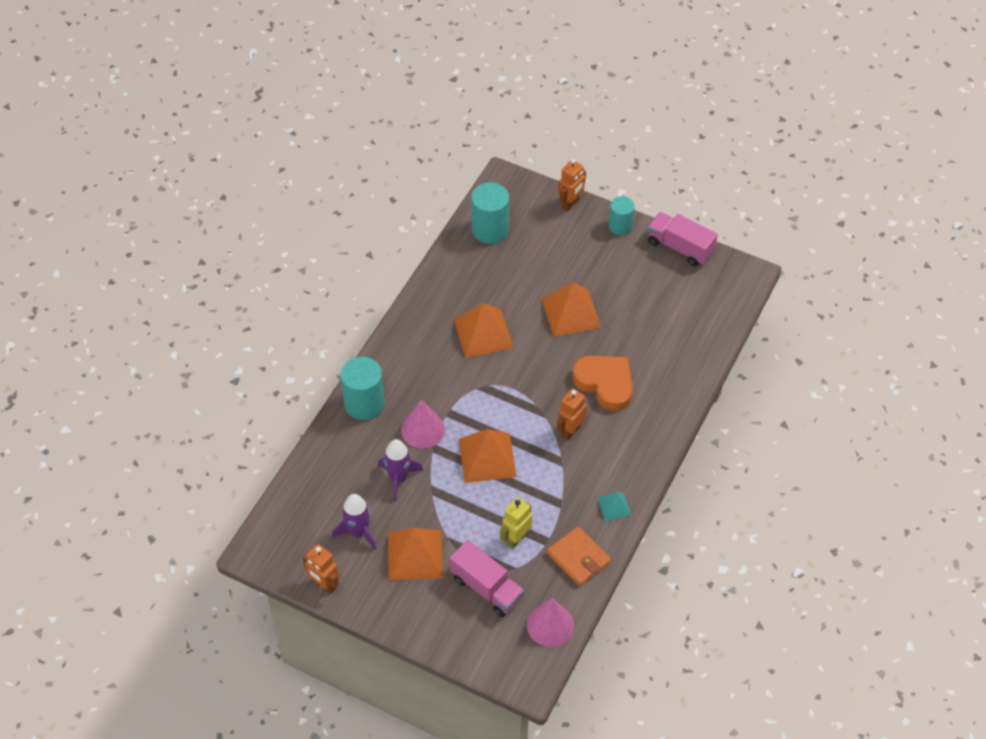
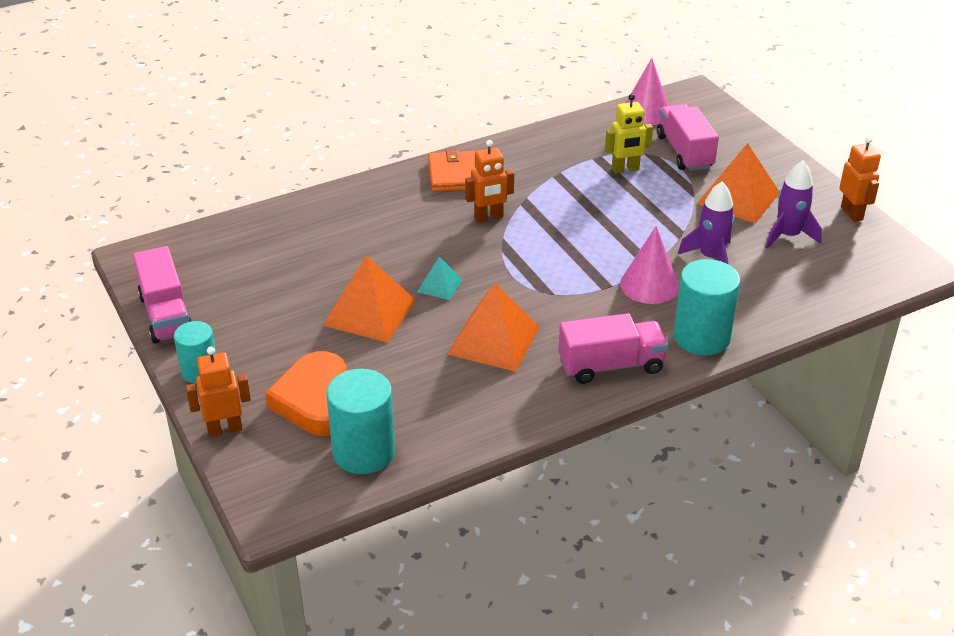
camera: 145 degrees left, 15 degrees down
orange pyramid [459,429,517,483] -> none
orange wallet [547,526,611,586] -> orange wallet moved to [428,149,476,192]
orange heart [573,356,633,411] -> orange heart moved to [265,351,347,436]
turquoise pyramid [598,492,631,521] -> turquoise pyramid moved to [417,257,463,300]
none -> pink truck [558,313,668,384]

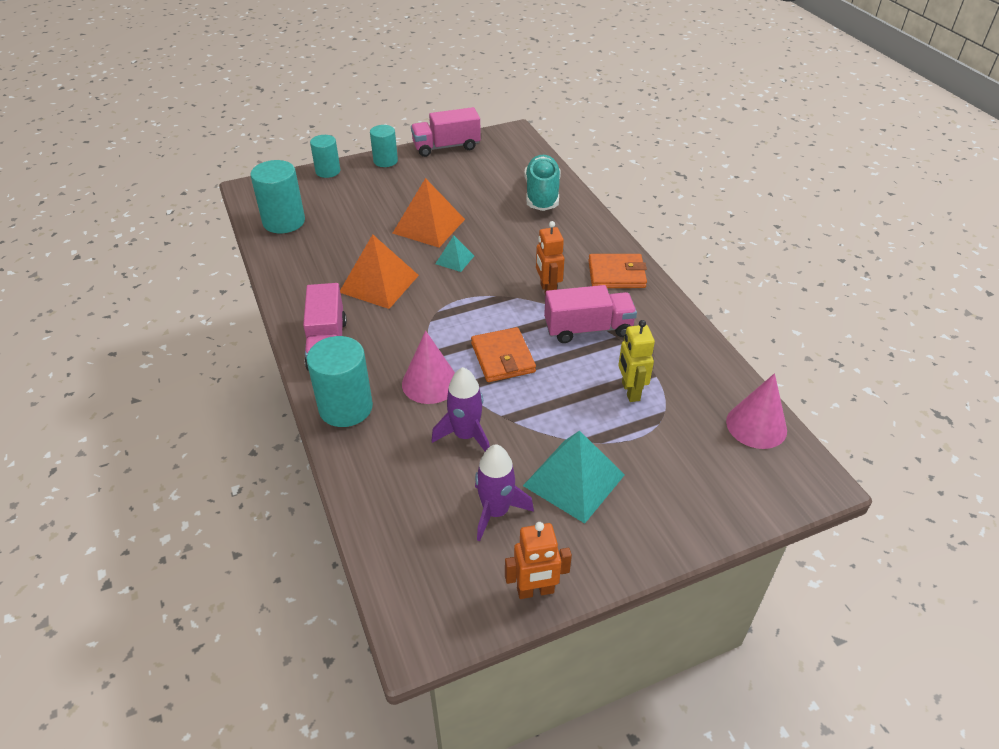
camera: 95 degrees right, 5 degrees up
orange robot [186,347,251,437] -> turquoise cylinder [310,135,340,178]
orange heart [265,351,347,436] -> none
pink truck [657,104,719,171] -> pink truck moved to [544,285,637,343]
orange pyramid [697,143,779,224] -> turquoise pyramid [523,430,625,524]
none -> orange wallet [471,327,536,382]
none -> turquoise shoe [524,155,561,211]

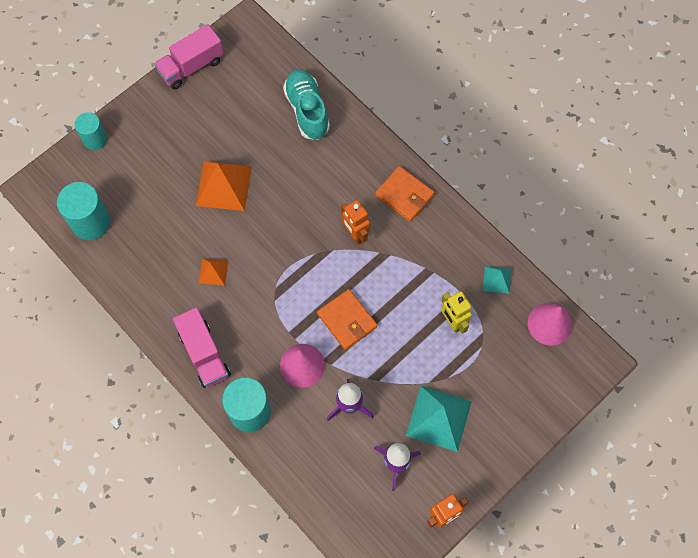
camera: 20 degrees left, 25 degrees up
orange pyramid [340,234,419,309] -> orange pyramid [199,259,228,286], size x0.52
turquoise cylinder [370,125,398,167] -> none
turquoise pyramid [436,235,474,272] -> turquoise pyramid moved to [483,266,511,294]
pink truck [544,285,637,343] -> none
orange wallet [588,254,647,288] -> orange wallet turned 60 degrees clockwise [375,166,435,222]

